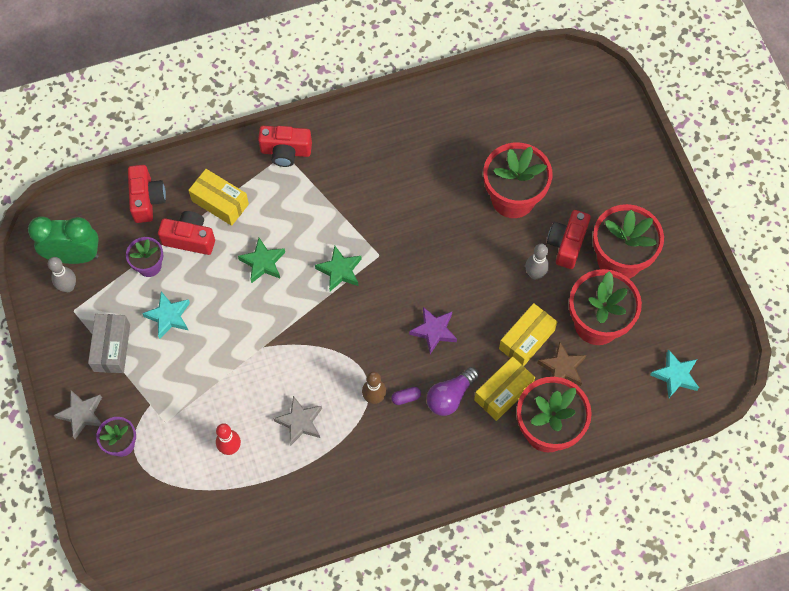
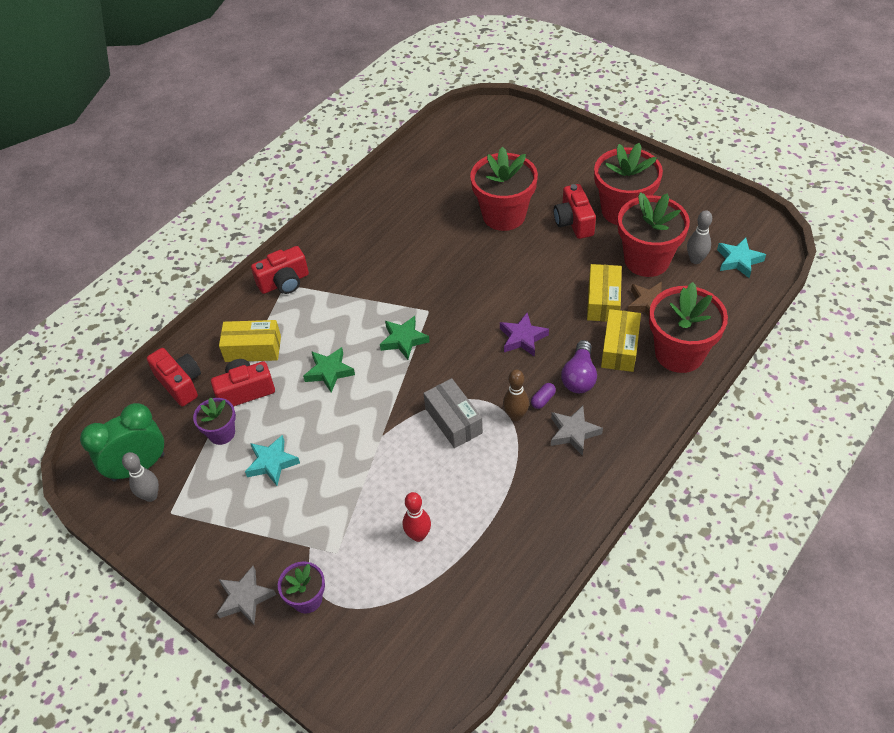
camera: 30 degrees left, 15 degrees down
grey box [88,314,130,373] -> grey box moved to [424,378,483,448]
grey star [273,396,322,446] -> grey star moved to [551,406,603,456]
grey bowling pin [525,244,549,280] -> grey bowling pin moved to [687,210,712,264]

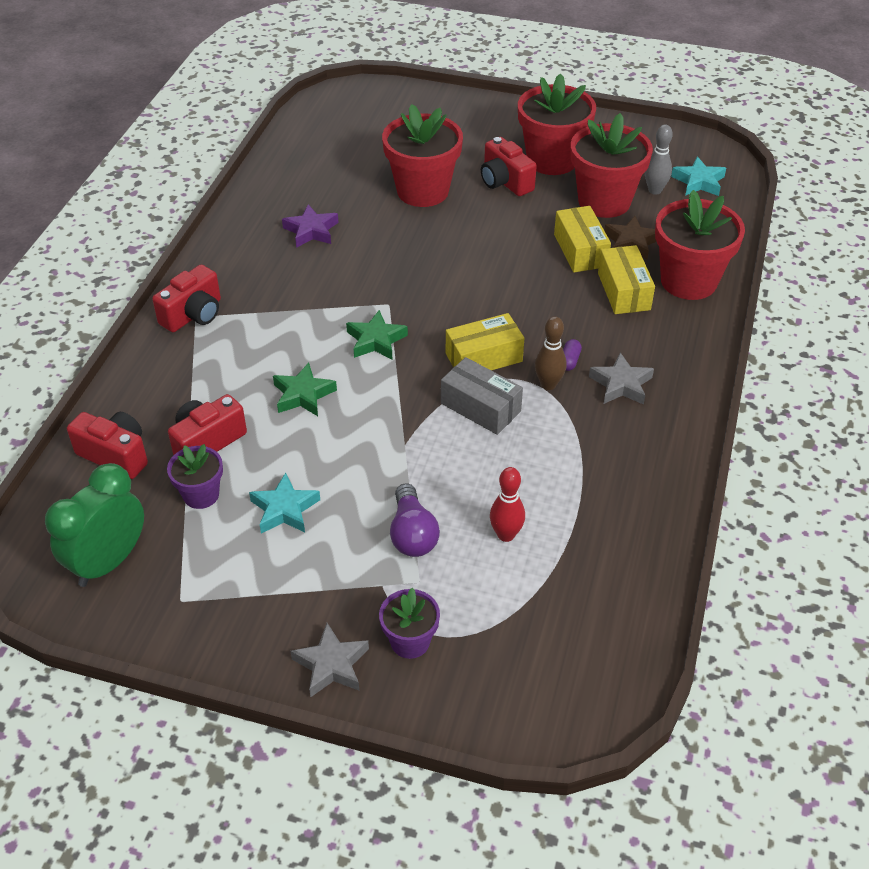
camera: 25 degrees left, 5 degrees down
grey bowling pin [122,452,159,502] -> none
yellow box [219,320,281,362] -> yellow box moved to [446,313,524,370]
purple star [500,313,549,357] -> purple star moved to [282,204,339,248]
purple light bulb [561,340,597,393] -> purple light bulb moved to [390,483,440,557]

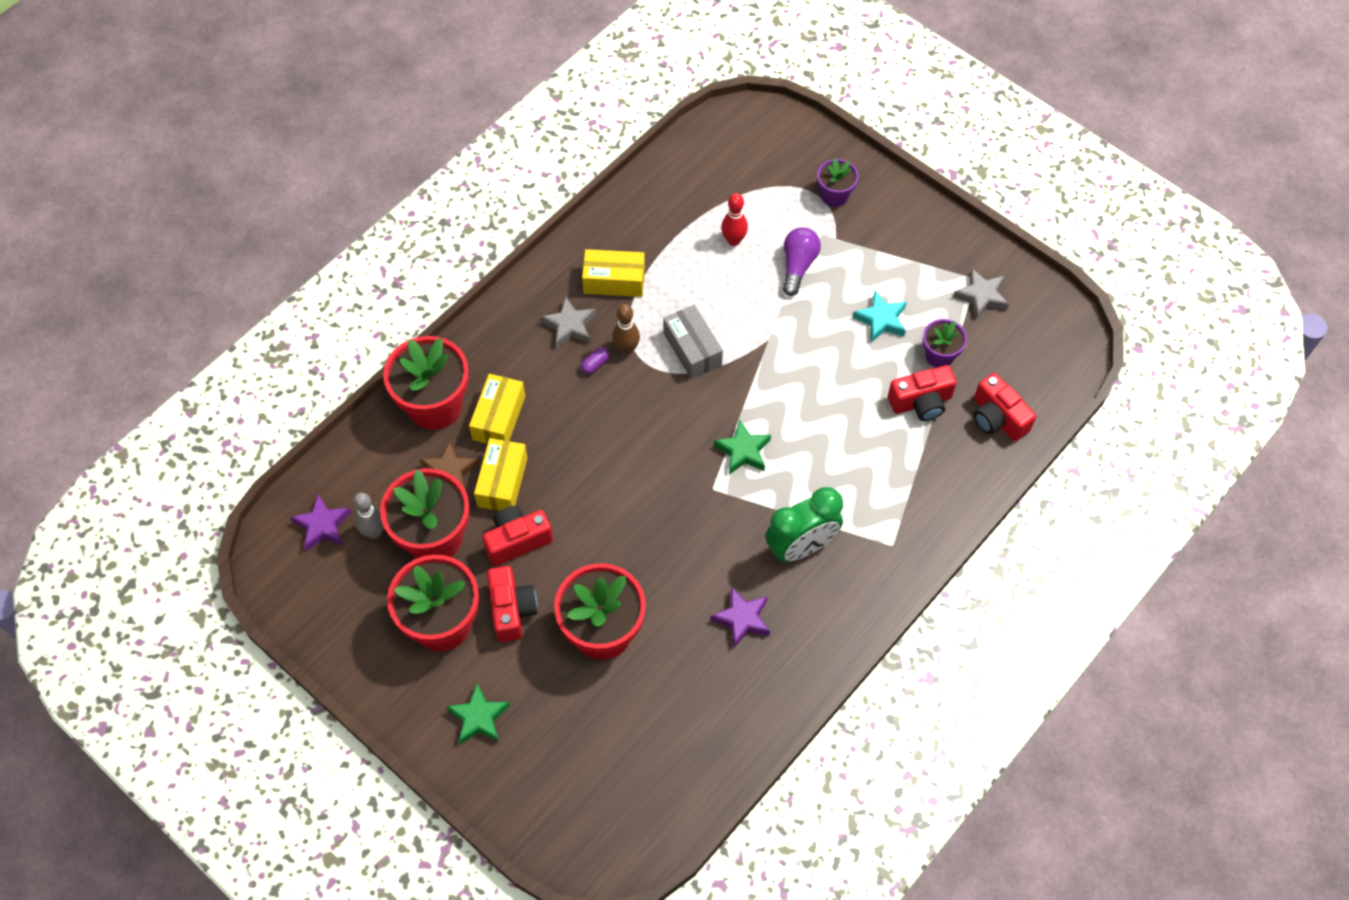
camera: 155 degrees left, 15 degrees up
green clock [45,463,144,587] -> green clock moved to [765,487,843,562]
red camera [152,264,221,332] -> red camera moved to [482,506,553,566]
green star [273,362,337,416] -> green star moved to [446,683,510,745]
grey star [291,623,369,697] -> grey star moved to [953,268,1009,320]
yellow box [446,313,524,370] -> yellow box moved to [582,249,645,297]
turquoise star [671,157,726,196] -> purple star [290,494,352,552]

